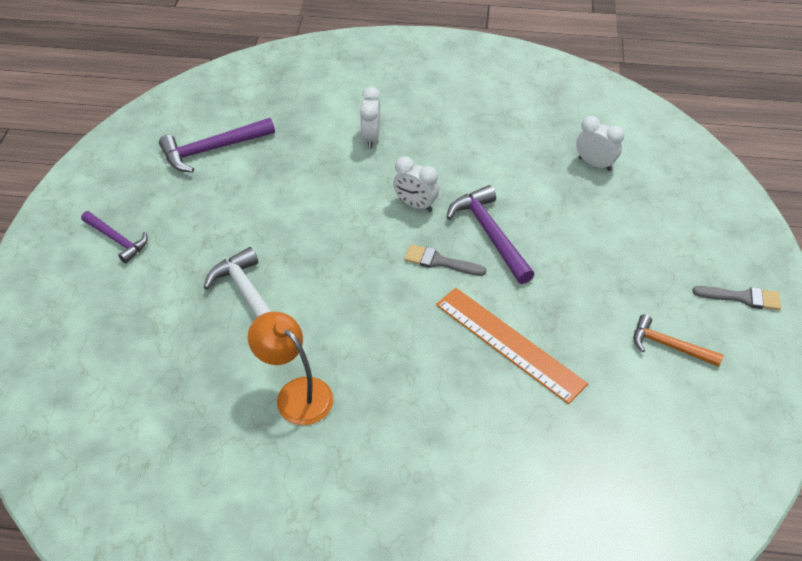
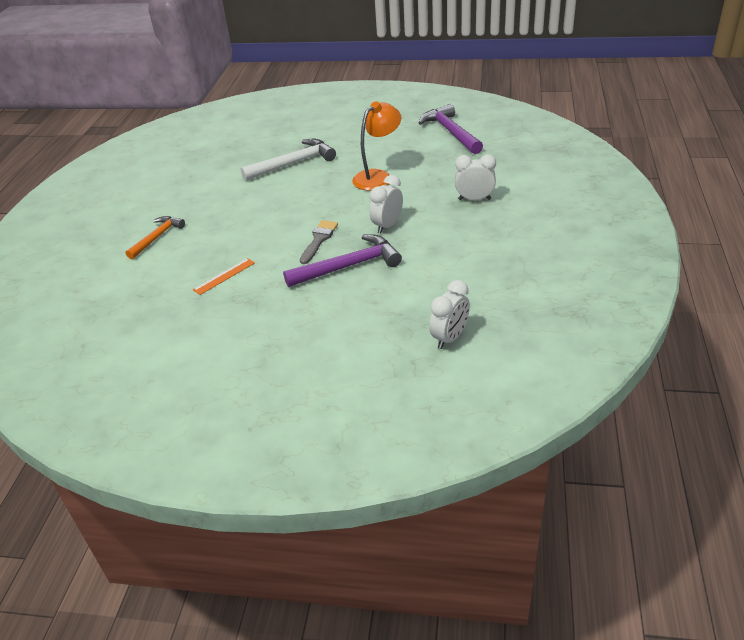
camera: 95 degrees right, 10 degrees down
purple hammer [81,211,148,263] -> none
orange lamp [248,311,333,425] -> orange lamp moved to [352,101,401,191]
orange ruler [436,288,588,404] -> orange ruler [193,258,255,295], size x0.47
orange hammer [634,314,724,367] -> orange hammer moved to [126,216,185,259]
grey brush [693,286,781,310] -> none

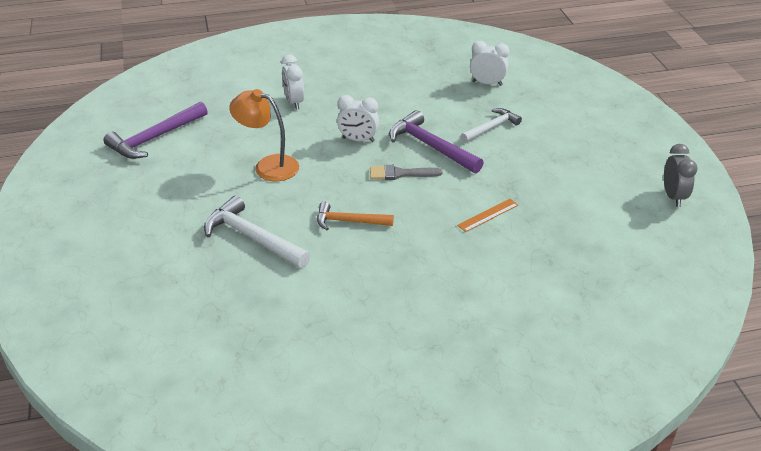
camera: 115 degrees left, 0 degrees up
orange hammer [126,216,185,259] -> orange hammer moved to [317,202,394,230]
orange ruler [193,258,255,295] -> orange ruler turned 60 degrees counterclockwise [457,199,518,232]
none -> white hammer [461,108,522,142]
none -> grey clock [664,144,697,207]

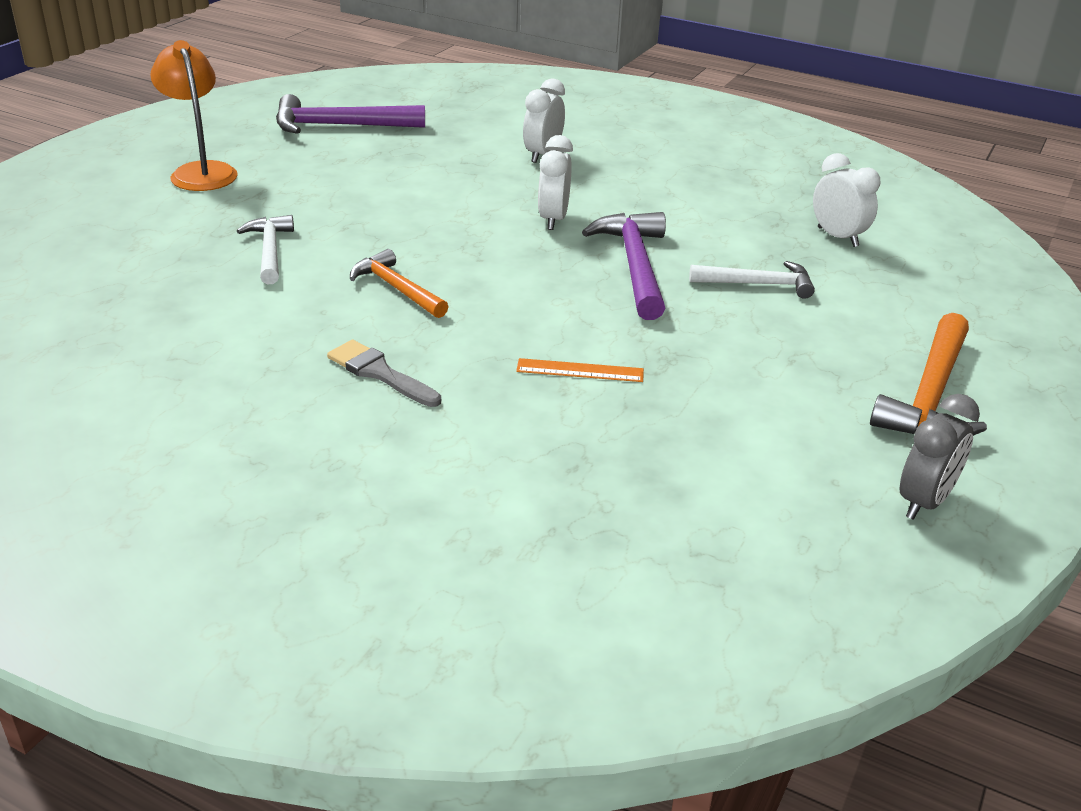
camera: 40 degrees right, 5 degrees down
white hammer [204,195,311,268] -> white hammer [237,215,294,284], size x0.65
orange lamp [229,89,299,181] -> orange lamp moved to [150,40,238,191]
white clock [337,95,379,142] -> white clock turned 45 degrees clockwise [538,135,573,230]
grey brush [370,165,443,180] -> grey brush moved to [327,340,441,407]
none -> orange hammer [870,313,987,436]

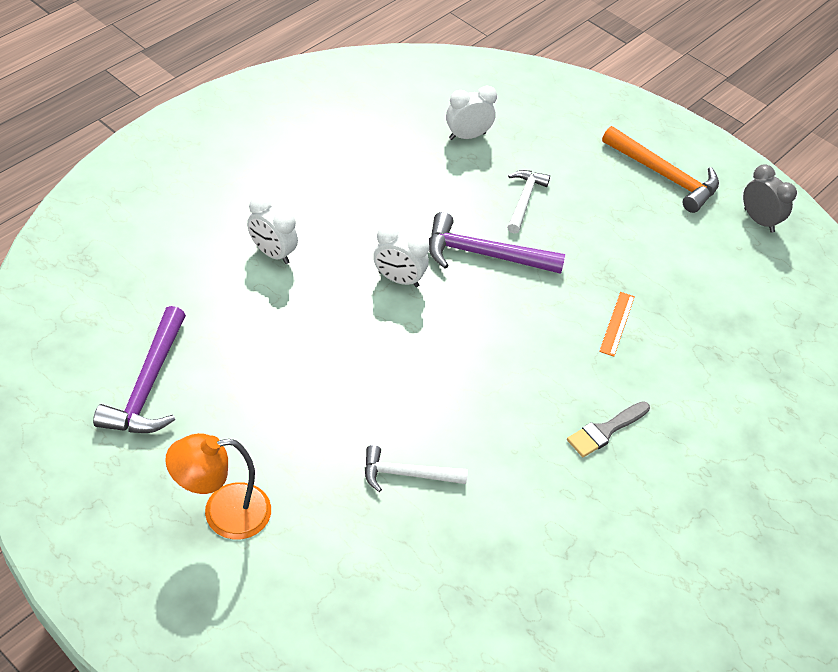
camera: 80 degrees left, 15 degrees up
orange hammer [350,249,449,318] -> none

